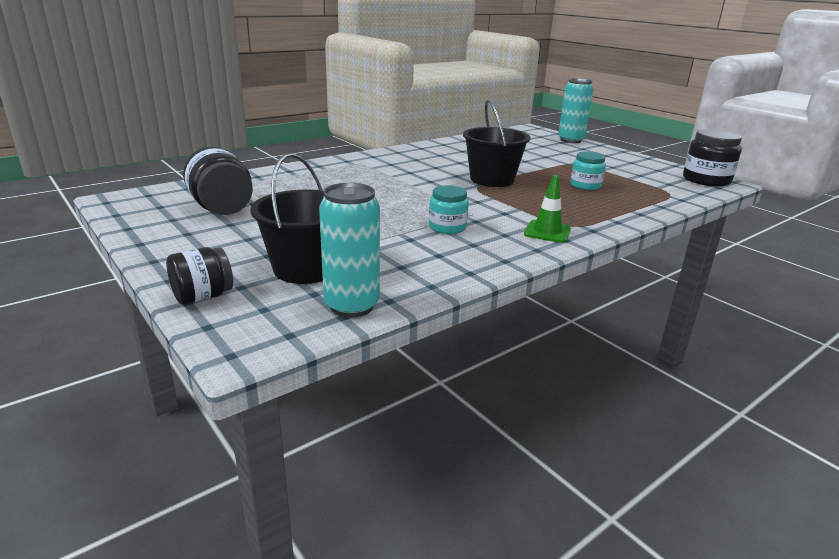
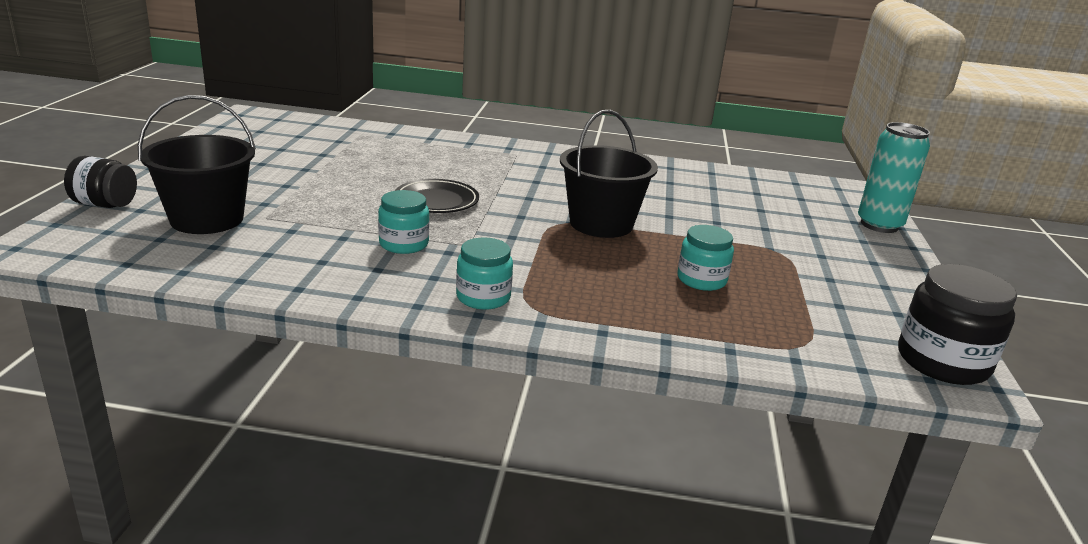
camera: 45 degrees right, 0 degrees up
black jar [183,146,253,215] -> none
turquoise can [319,183,380,318] -> none
green traffic cone [524,175,571,243] -> turquoise jar [456,238,513,310]
none -> black plate [395,179,479,213]

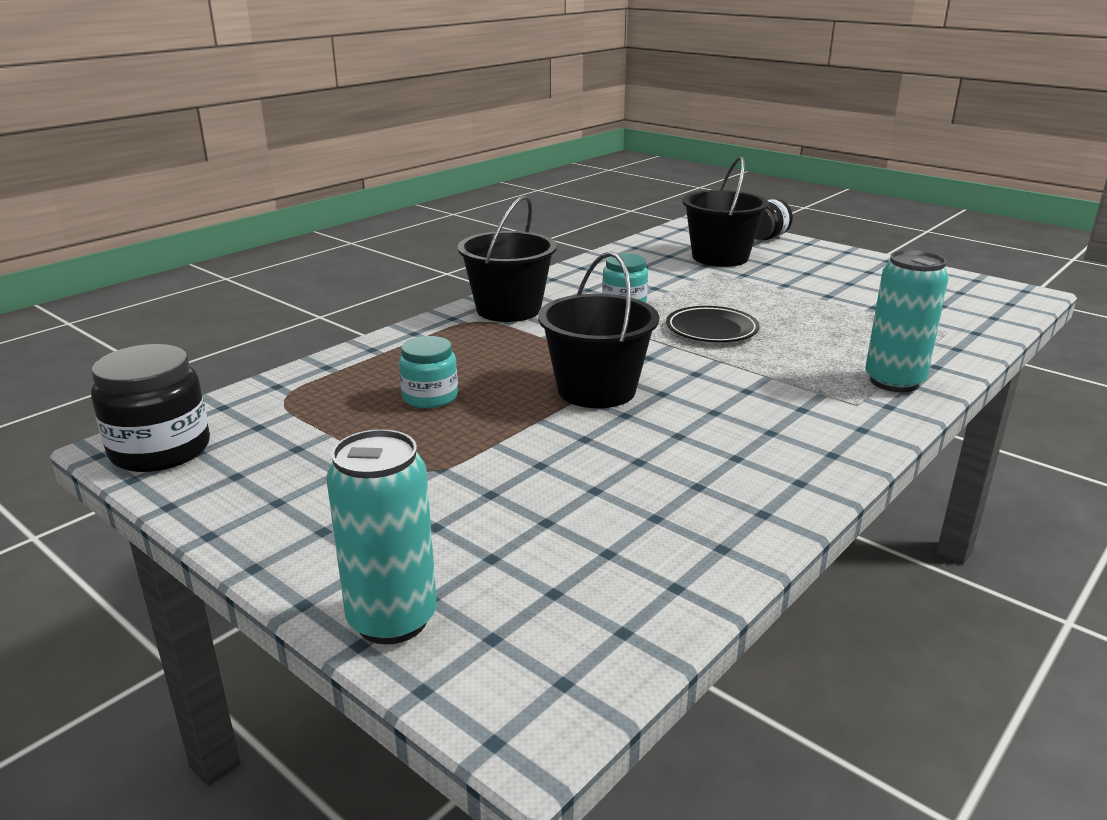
camera: 125 degrees right, 0 degrees up
turquoise jar [456,238,513,310] -> black bucket [458,195,557,322]
none -> turquoise can [865,250,948,392]

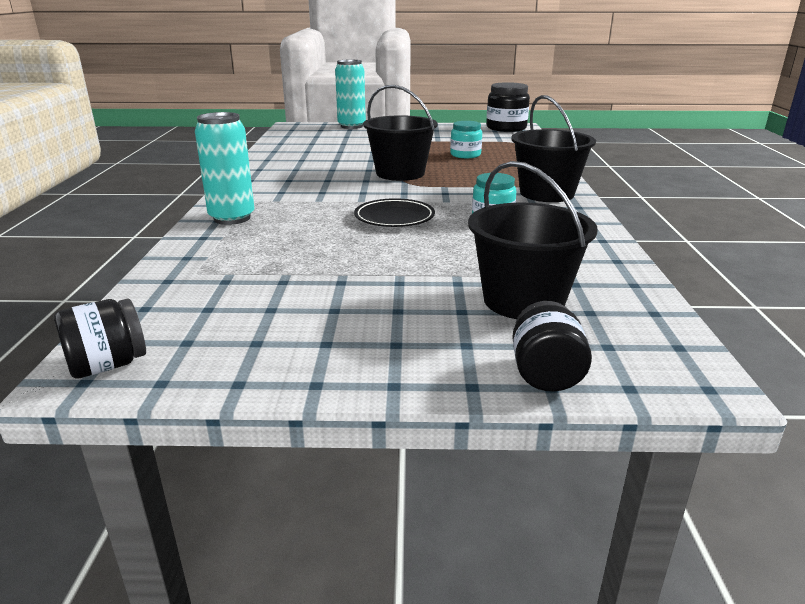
camera: 140 degrees right, 0 degrees up
none -> black jar [54,299,146,379]

